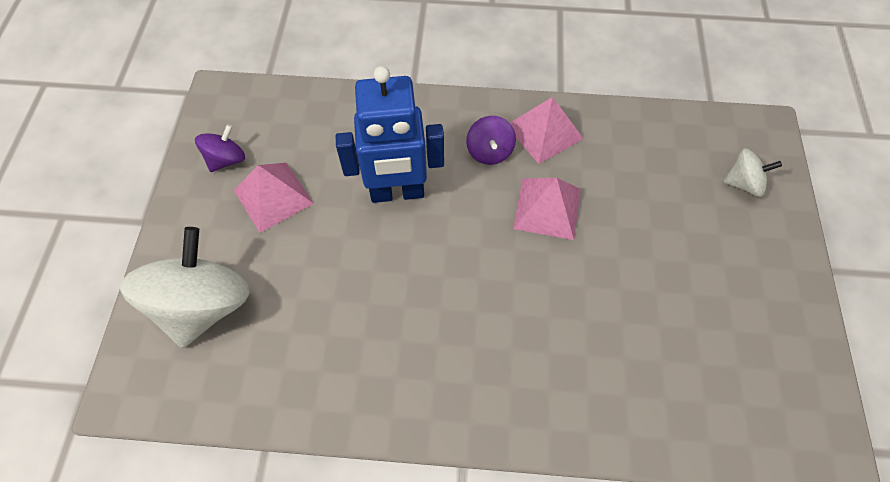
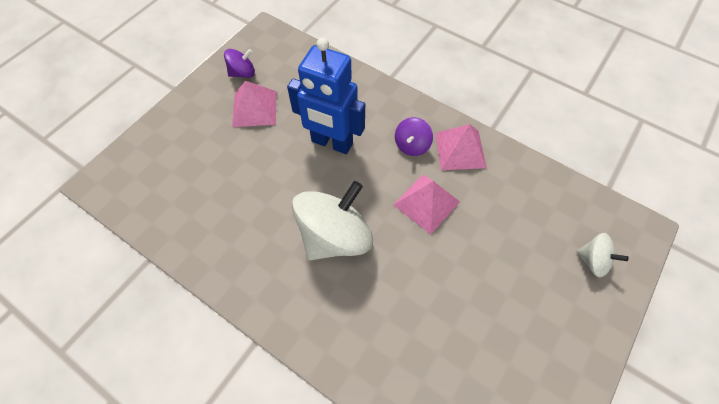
camera: 30 degrees right, 0 degrees up
white spinning top [119,227,250,348] -> white spinning top moved to [292,181,373,260]

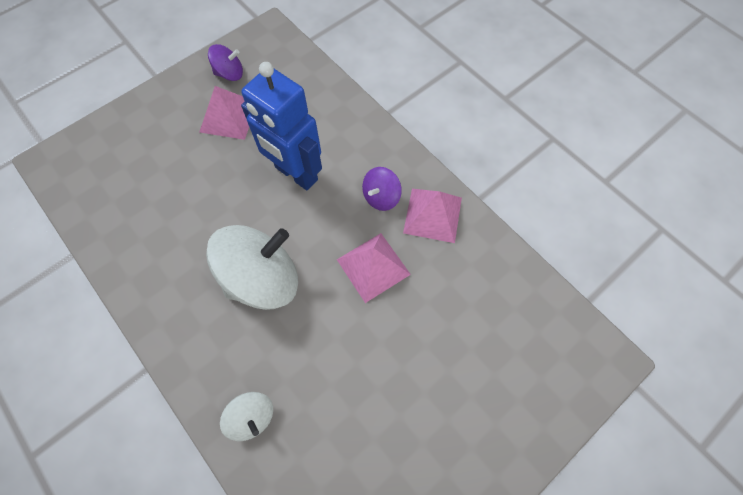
camera: 15 degrees right, 5 degrees up
white spinning top [576,233,628,277] -> white spinning top moved to [220,392,273,441]

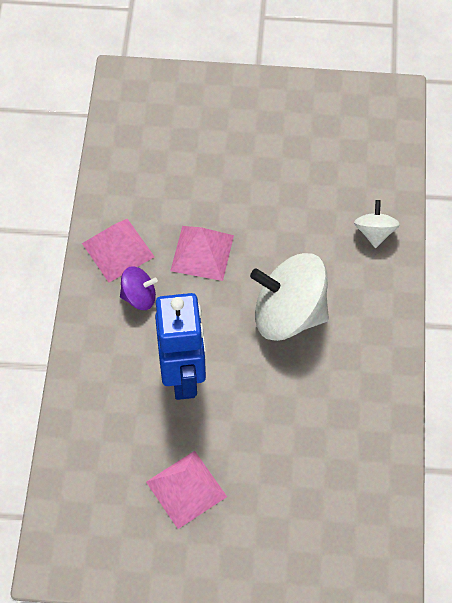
camera: 135 degrees left, 5 degrees down
purple spinning top [208,44,243,81] -> none

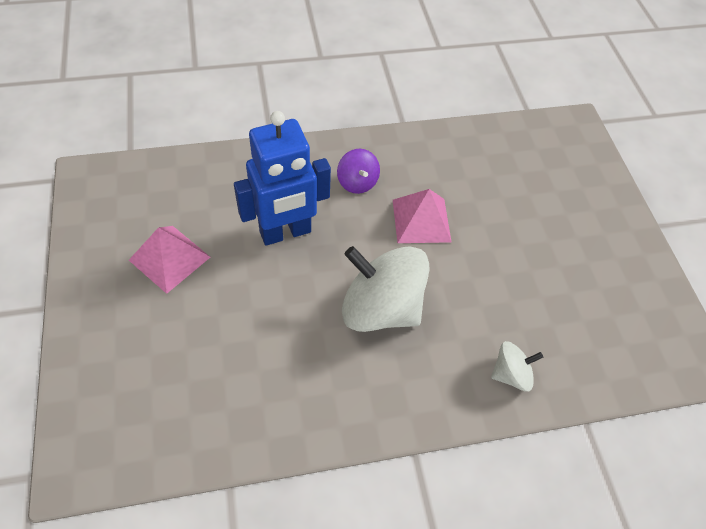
camera: 70 degrees right, 5 degrees down
pink pyramid [82,219,155,282] -> none
white spinning top [250,253,329,341] -> white spinning top turned 60 degrees counterclockwise [342,246,429,332]

